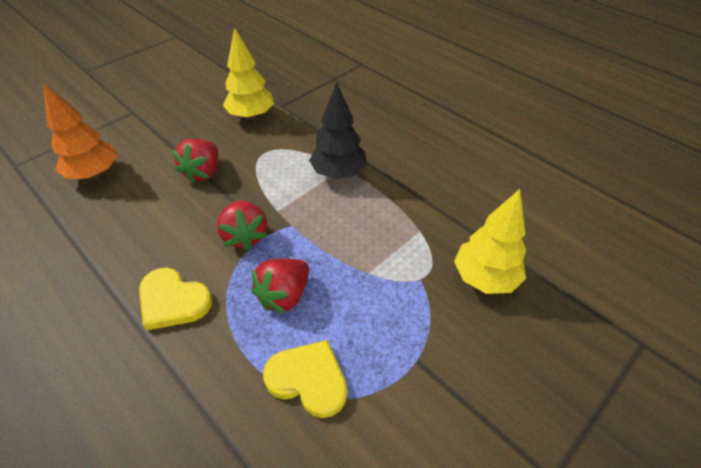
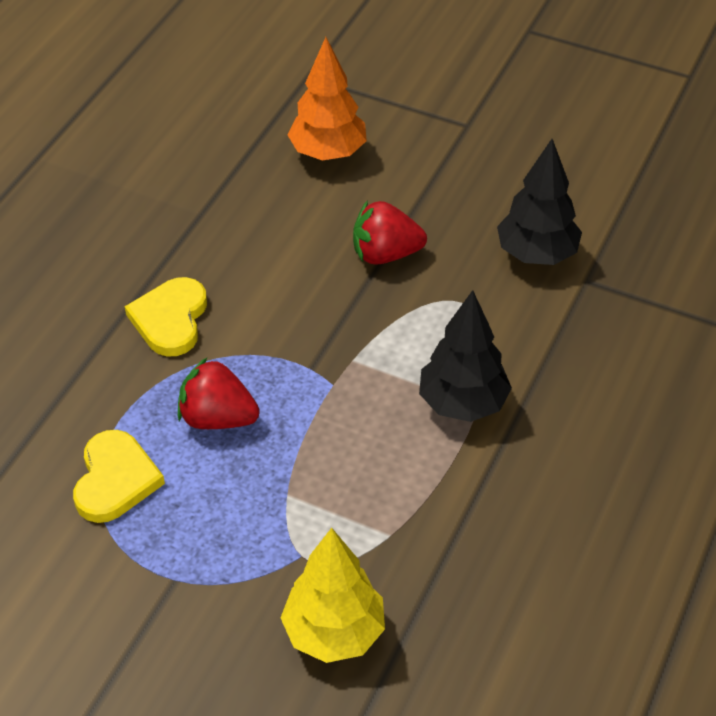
camera: 70 degrees right, 0 degrees up
red strawberry [217,200,268,251] -> none
yellow tree [223,27,274,120] -> black tree [497,139,582,265]

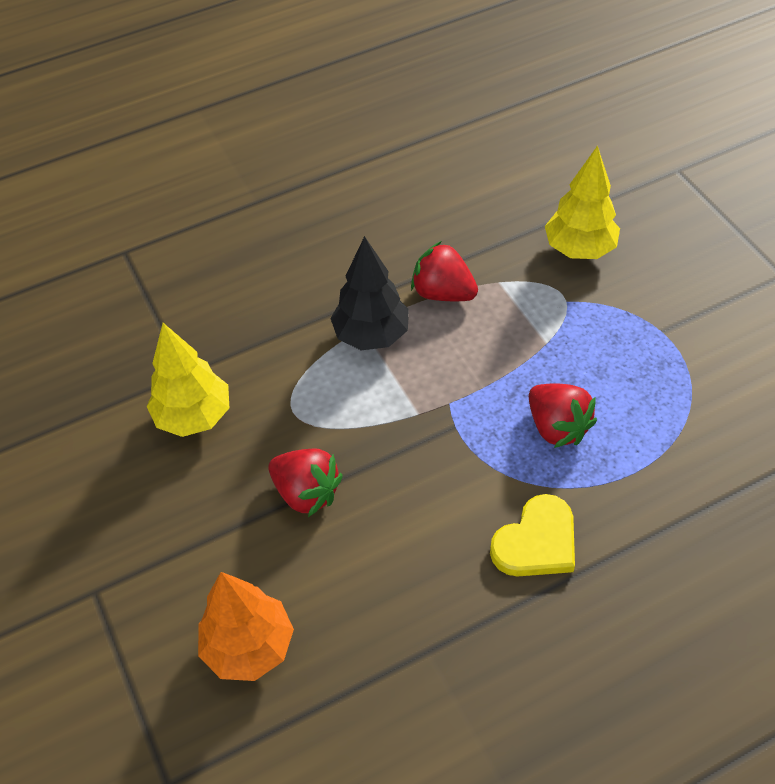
camera: 140 degrees left, 5 degrees up
yellow heart [73,430,165,523] -> none
black tree [497,139,582,265] -> yellow tree [147,323,229,437]
none -> red strawberry [411,241,478,301]

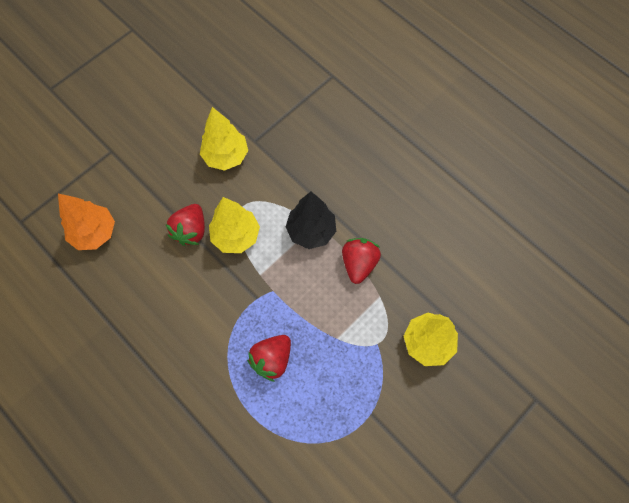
camera: 70 degrees right, 15 degrees up
yellow heart [490,494,575,576] -> none
none -> yellow tree [209,197,260,253]

